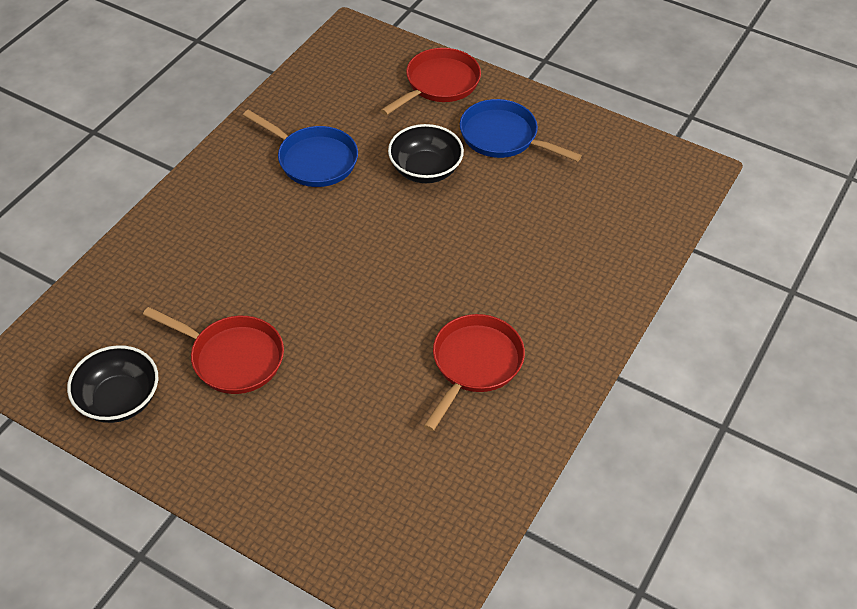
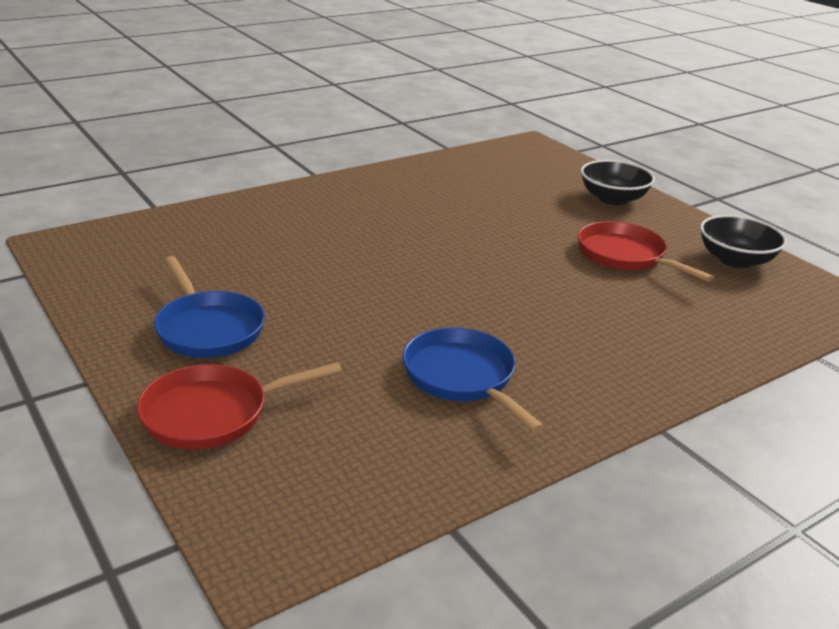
camera: 155 degrees left, 20 degrees down
black bowl [388,124,464,183] -> black bowl moved to [581,160,655,205]
red pan [424,314,525,431] -> none

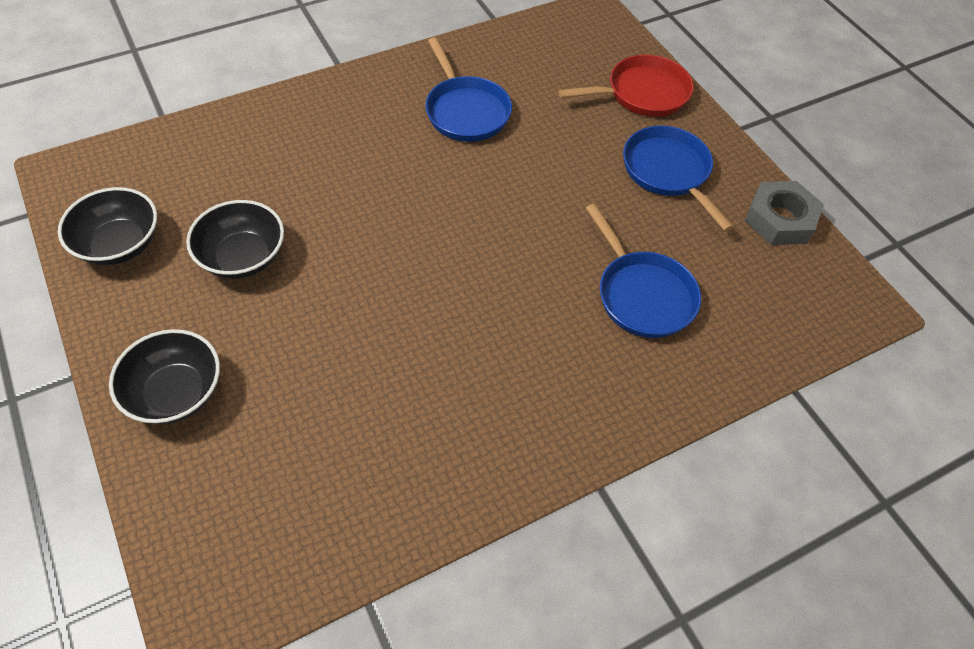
camera: 175 degrees left, 25 degrees up
red pan [577,221,713,282] -> black bowl [186,200,284,279]
none -> blue pan [586,204,701,338]
none -> grey nut [745,181,824,245]

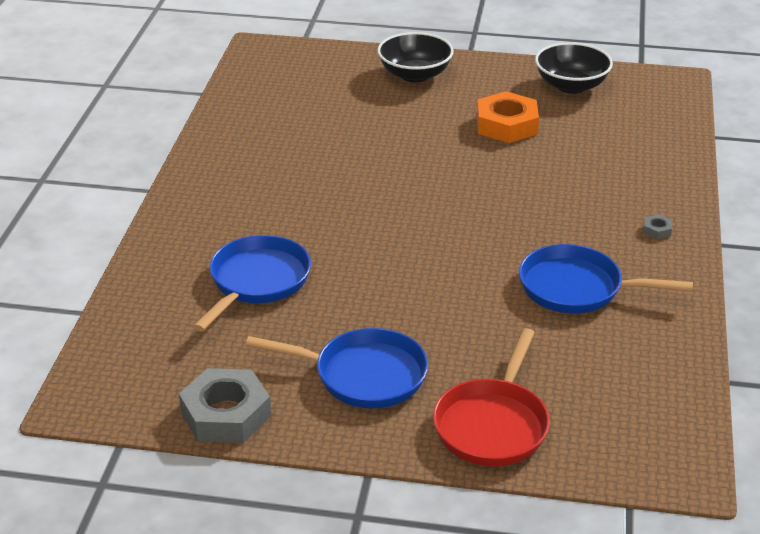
camera: 130 degrees right, 20 degrees down
black bowl [186,200,284,279] -> orange nut [477,91,539,143]
blue pan [586,204,701,338] -> blue pan turned 105 degrees clockwise [193,235,311,331]
none -> grey nut [644,214,672,239]

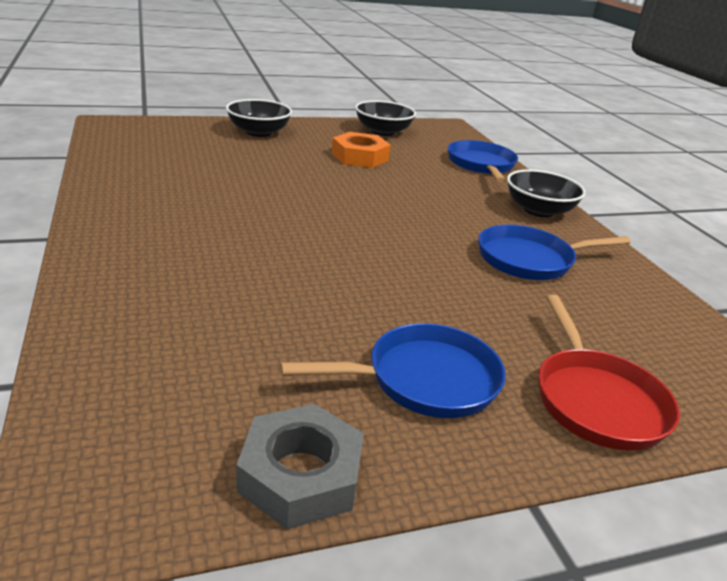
camera: 30 degrees left, 5 degrees down
blue pan [193,235,311,331] -> blue pan moved to [448,140,518,183]
grey nut [644,214,672,239] -> black bowl [507,169,586,218]

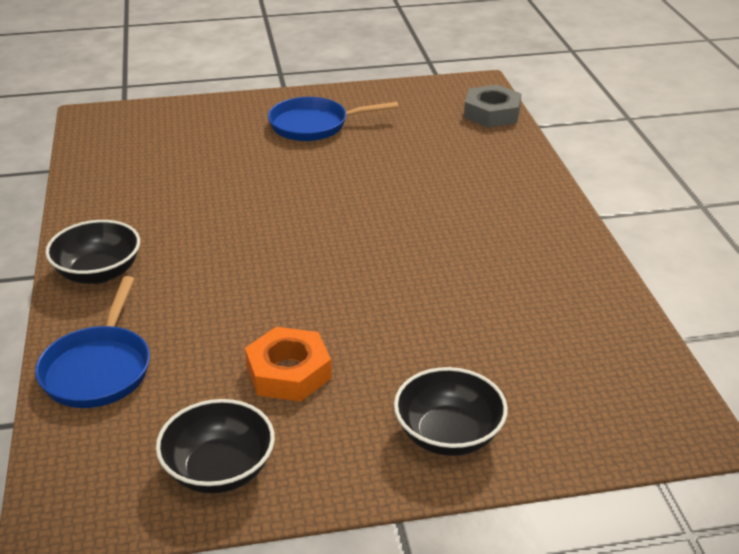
camera: 170 degrees left, 5 degrees up
grey nut [236,404,364,530] -> grey nut moved to [464,85,521,128]
blue pan [478,225,631,280] -> none
red pan [538,295,680,451] -> none

